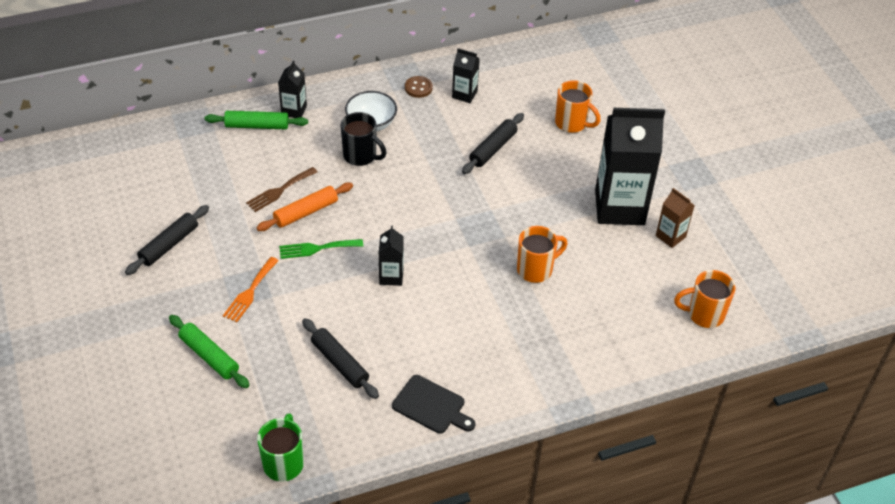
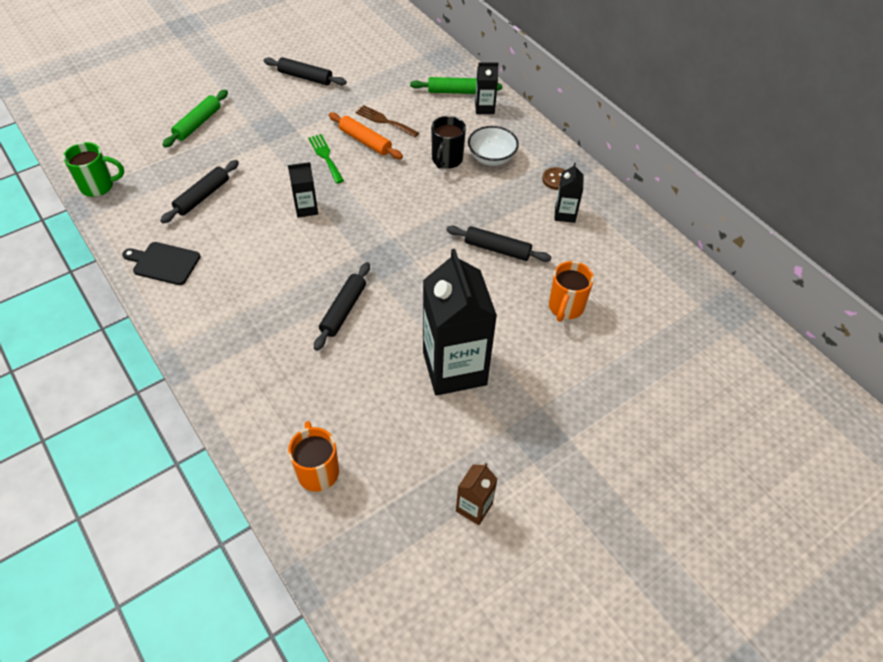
camera: 75 degrees right, 5 degrees up
green rolling pin [205,111,308,129] -> green rolling pin turned 75 degrees counterclockwise [410,77,502,94]
orange fork [223,257,279,322] -> none
black cutting board [392,375,475,434] -> black cutting board turned 90 degrees clockwise [122,242,201,285]
orange mug [517,226,567,283] -> black rolling pin [314,262,370,351]
brown carton [656,188,695,248] -> brown carton moved to [456,463,497,525]

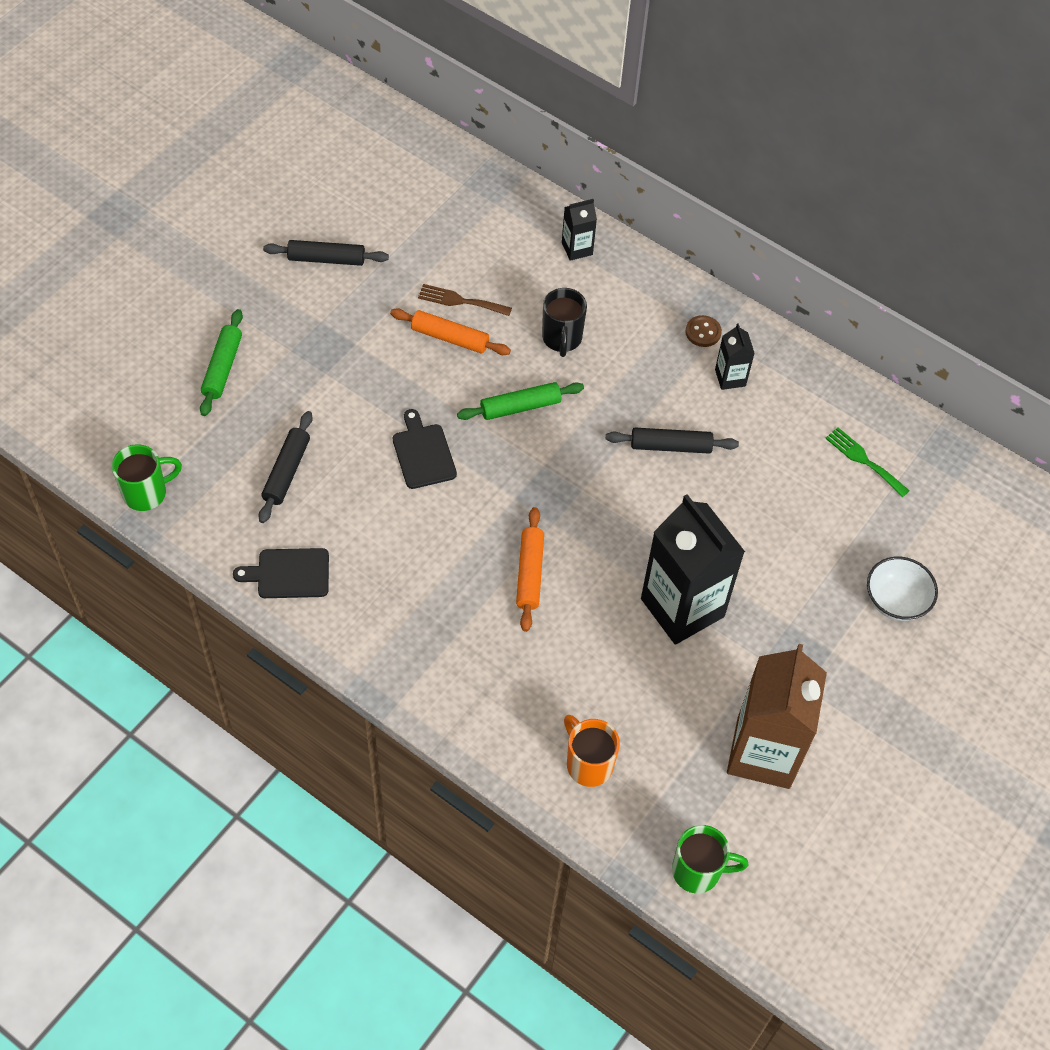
camera: 20 degrees left, 5 degrees up
black carton [288,162,318,218] -> black cutting board [393,409,457,489]
green fork [308,134,344,184] -> green fork moved to [825,427,910,497]
black rolling pin [314,262,370,351] -> orange rolling pin [516,507,544,632]
green rolling pin [410,77,502,94] -> green rolling pin moved to [457,382,584,420]
brown carton [456,463,497,525] -> brown carton [727,644,827,789], size x2.19
white bowl [468,126,519,166] -> white bowl moved to [867,557,938,621]
orange mug [549,261,594,322] -> none
none -> green mug [672,825,748,894]

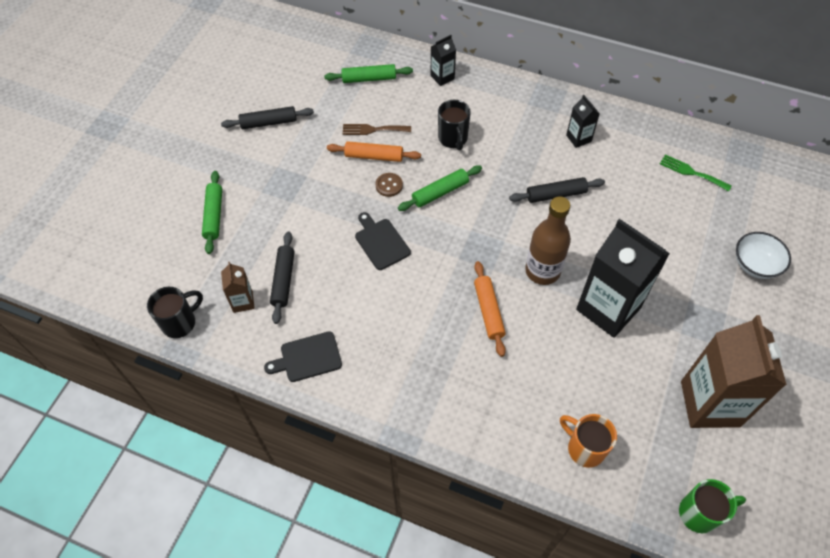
camera: 10 degrees left, 0 degrees up
green mug [112,444,182,511] -> black mug [147,287,203,338]
brown button [685,315,722,347] -> brown button moved to [375,173,403,197]
none -> brown carton [221,262,255,313]
none -> green rolling pin [324,64,413,83]
none -> brown bottle [525,196,571,285]

